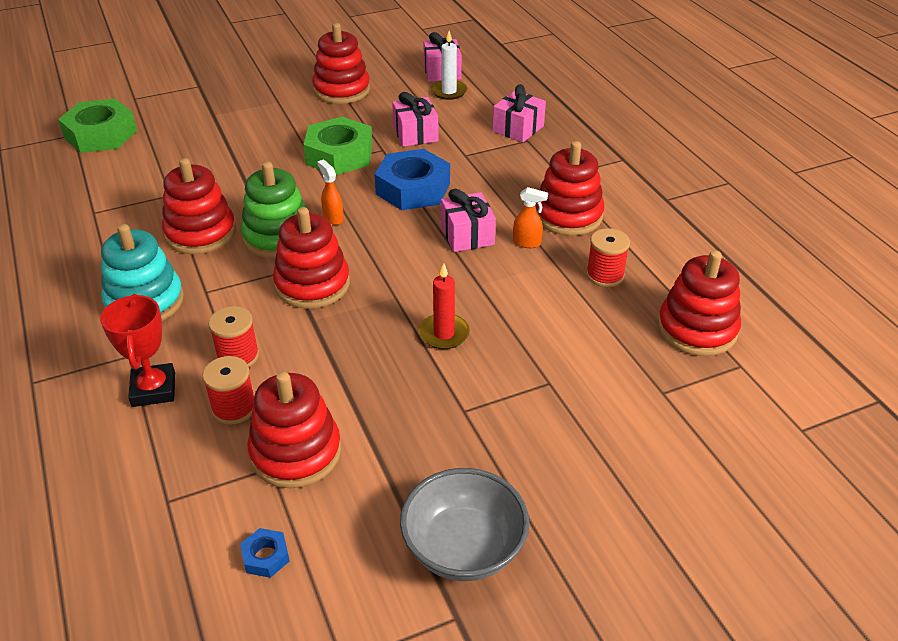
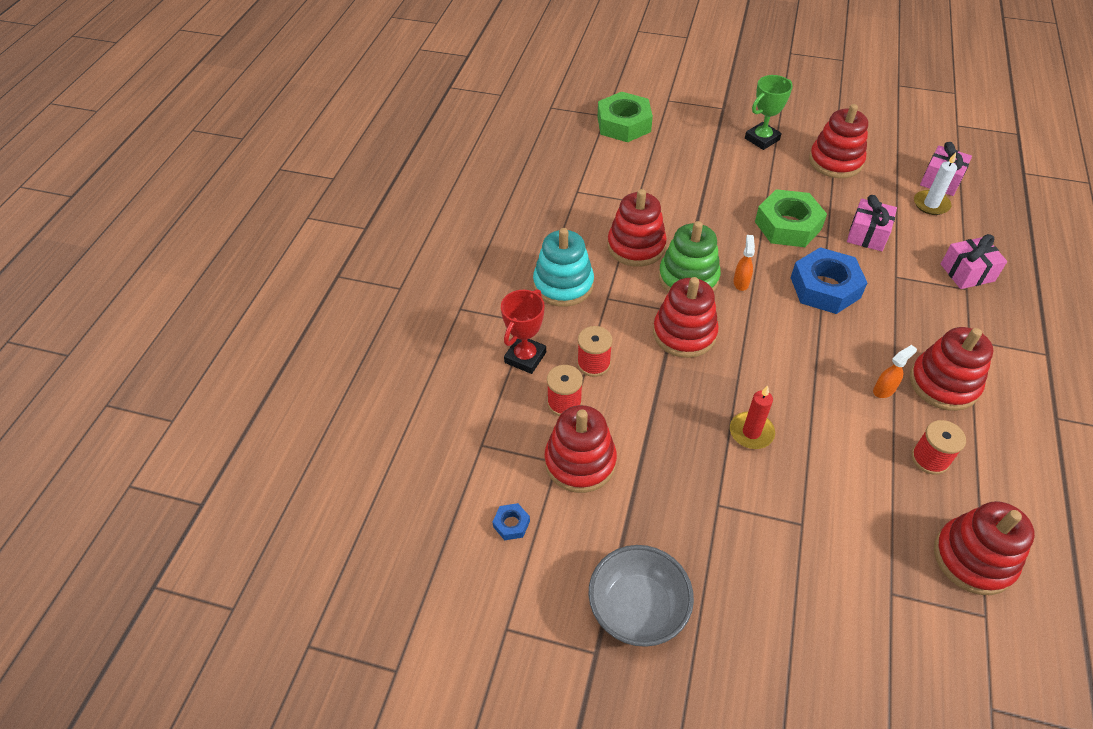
camera: 40 degrees right, 10 degrees up
pink gift [441,189,496,252] -> none
orange spray bottle [513,187,548,248] -> orange spray bottle turned 90 degrees counterclockwise [873,345,917,398]
none -> green trophy [745,75,793,150]

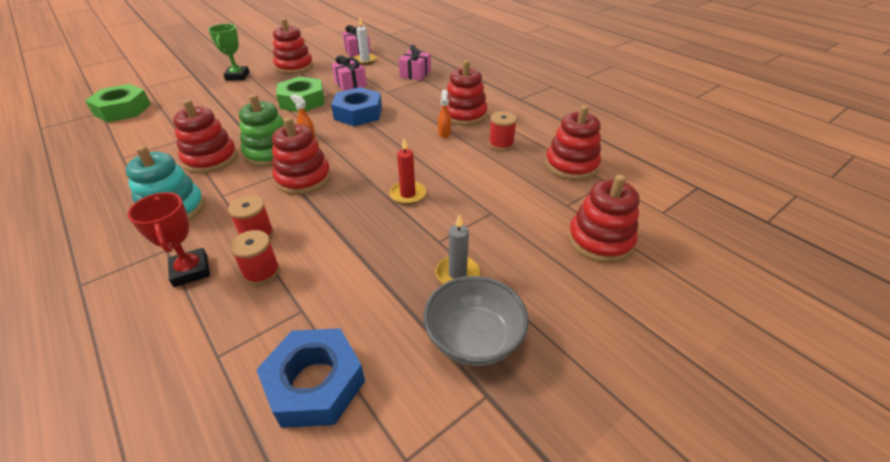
camera: 55 degrees left, 10 degrees down
blue nut [493,503,530,540] -> blue nut [256,328,365,428], size x2.34
red stacking toy [544,405,617,493] -> red stacking toy moved to [568,174,640,263]
none -> grey candle [436,214,480,284]

